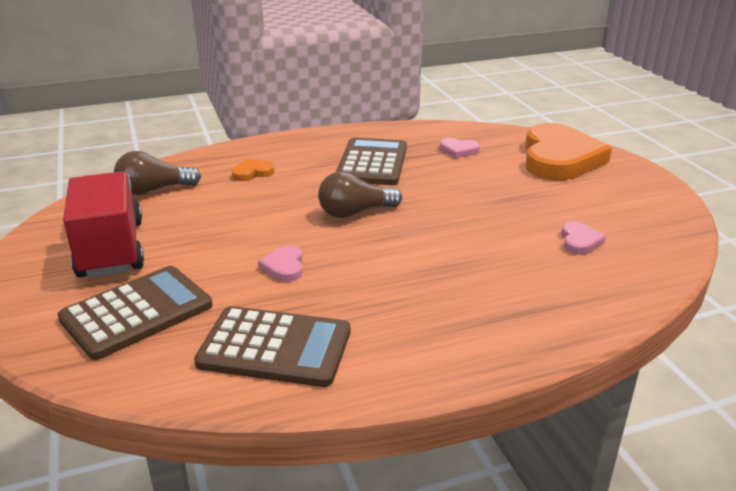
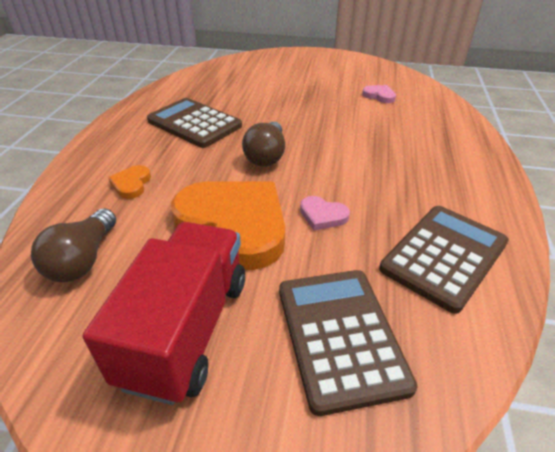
camera: 60 degrees left, 10 degrees up
red truck [63,172,144,278] -> red truck turned 90 degrees clockwise [83,222,245,405]
pink heart [440,138,480,158] -> none
orange heart [525,123,612,180] -> orange heart moved to [171,181,285,270]

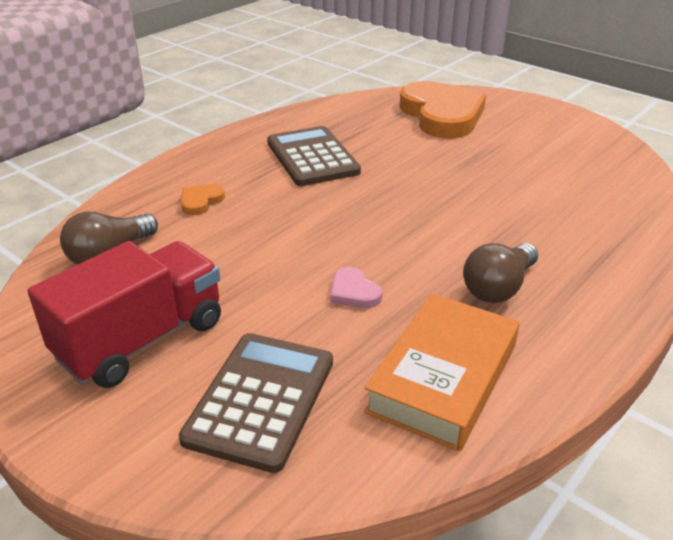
camera: 30 degrees right, 5 degrees down
orange heart [171,181,285,270] -> orange heart moved to [399,81,486,138]
brown light bulb [242,122,285,166] -> brown light bulb moved to [463,243,538,303]
pink heart [362,85,396,103] -> none
brown calculator [379,206,509,314] -> orange book [364,293,520,452]

